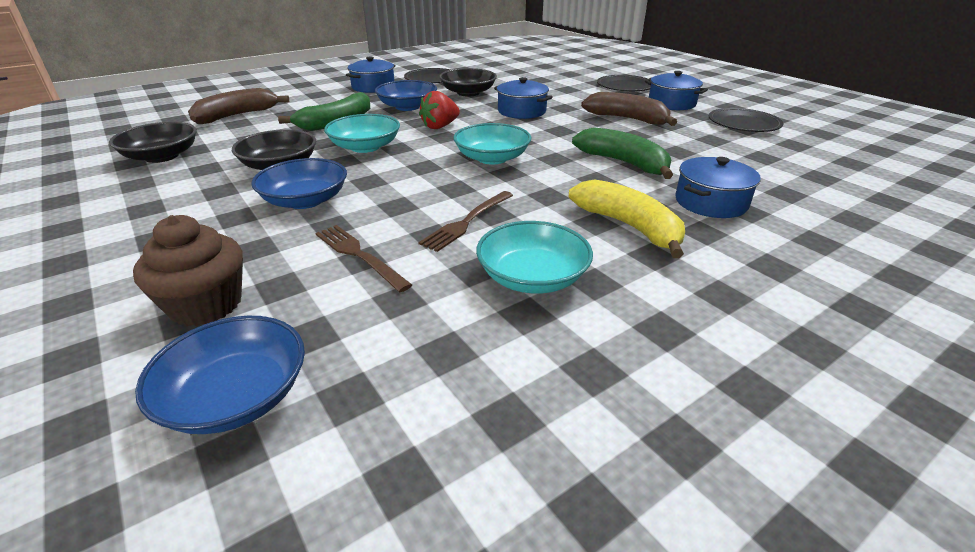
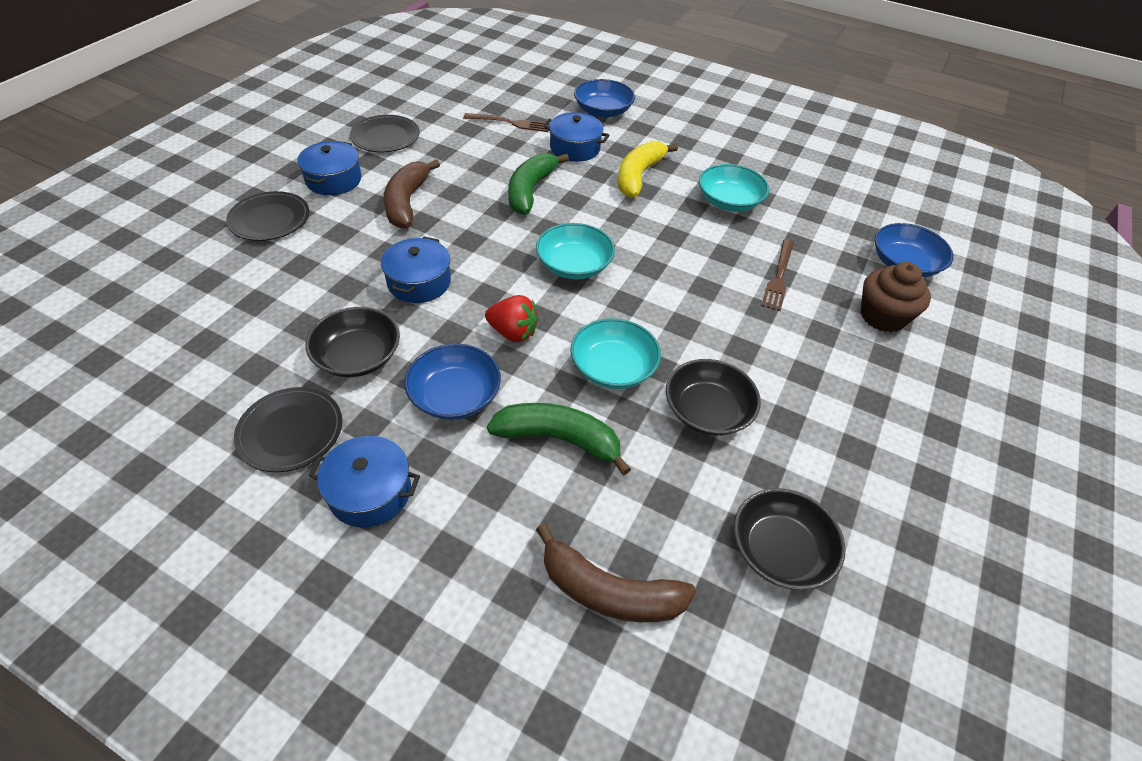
camera: 120 degrees left, 15 degrees up
blue bowl [251,158,347,209] -> blue bowl moved to [574,79,635,118]
brown fork [418,191,513,252] -> brown fork moved to [463,113,550,132]

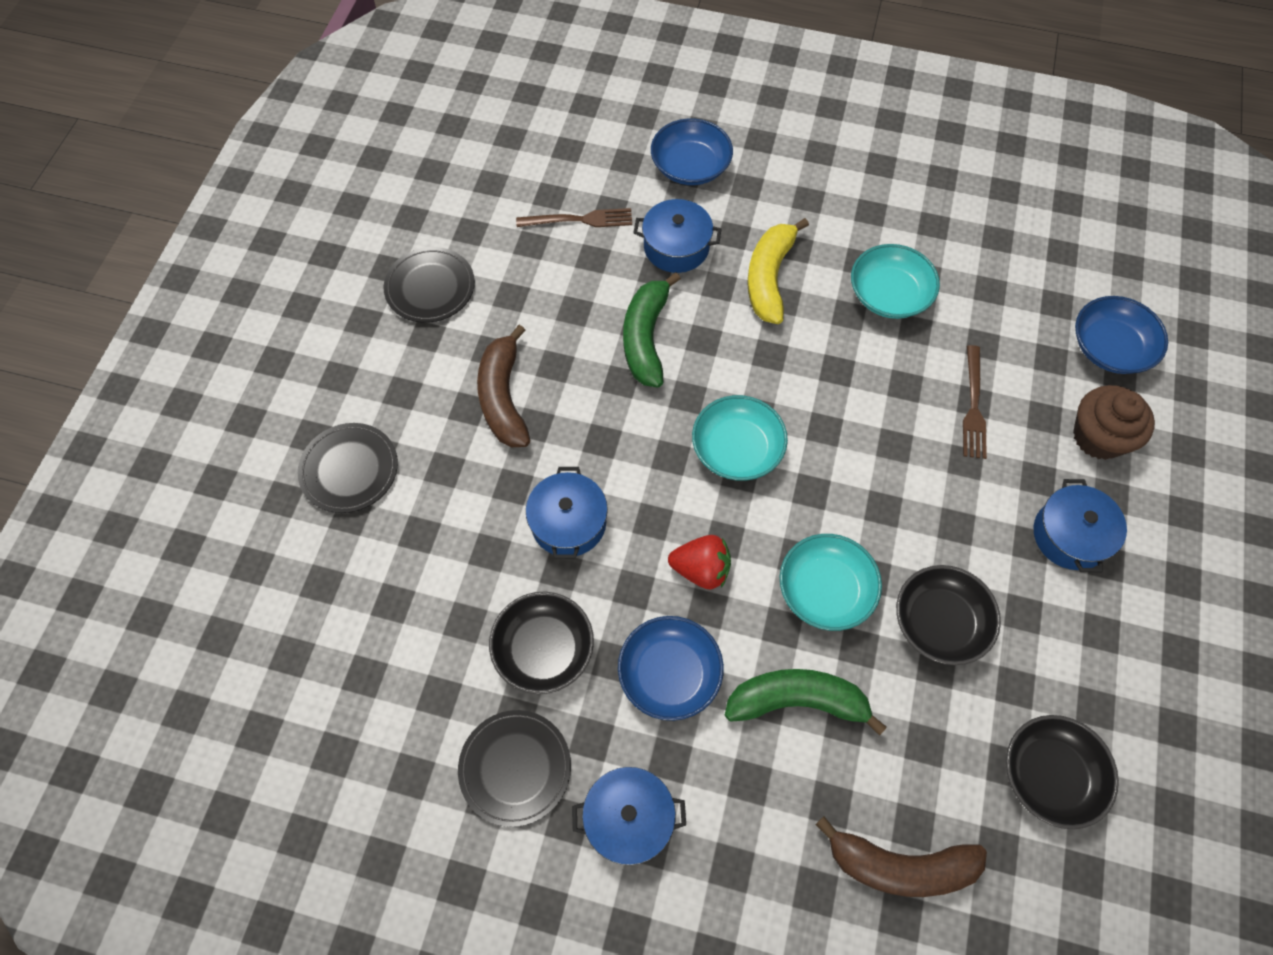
camera: 10 degrees left, 15 degrees up
blue pot [298,141,361,195] -> blue pot moved to [1034,479,1127,573]

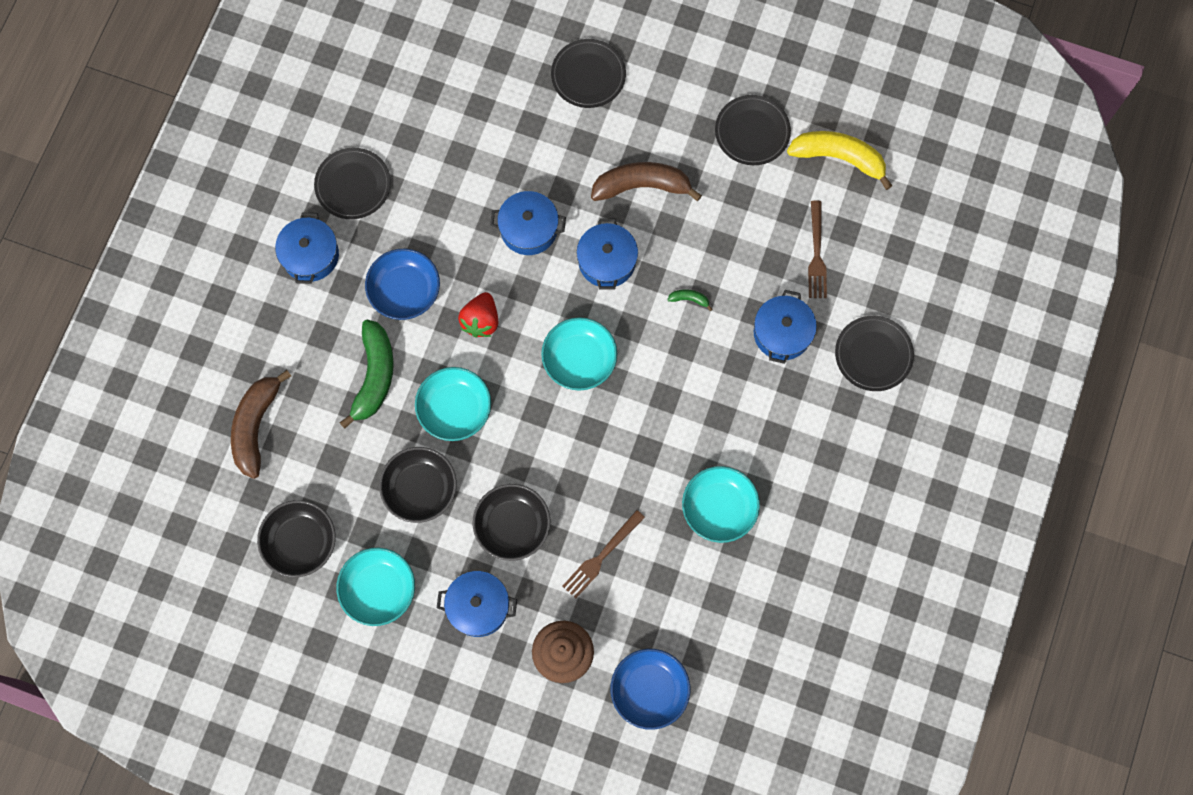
camera: 95 degrees right, 10 degrees up
black bowl [489,592,594,694] -> black bowl moved to [472,484,550,561]
green banana [623,272,681,388] -> green banana [667,289,712,311], size x0.41
blue bowl [651,118,733,185] -> black plate [835,316,914,391]
yellow banana [747,218,809,324] -> yellow banana moved to [787,131,892,190]
brown fork [963,345,987,459] -> brown fork turned 60 degrees counterclockwise [562,510,645,598]
none -> turquoise bowl [336,548,415,626]
none -> blue pot [576,218,638,290]

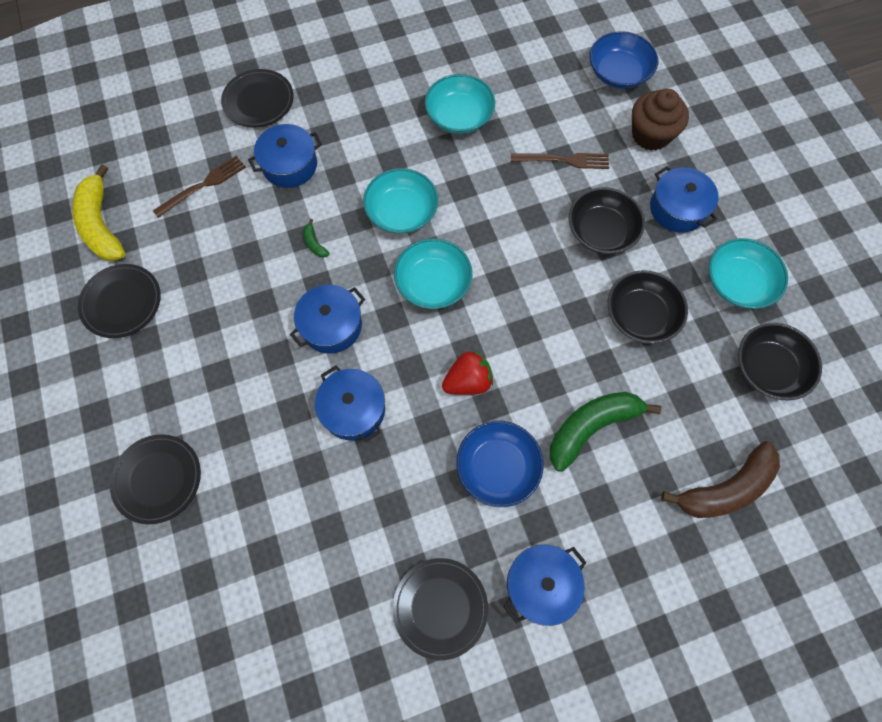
camera: 130 degrees left, 5 degrees down
turquoise bowl [415,367,491,441] -> turquoise bowl moved to [363,168,438,234]
brown banana [591,162,702,201] -> none

